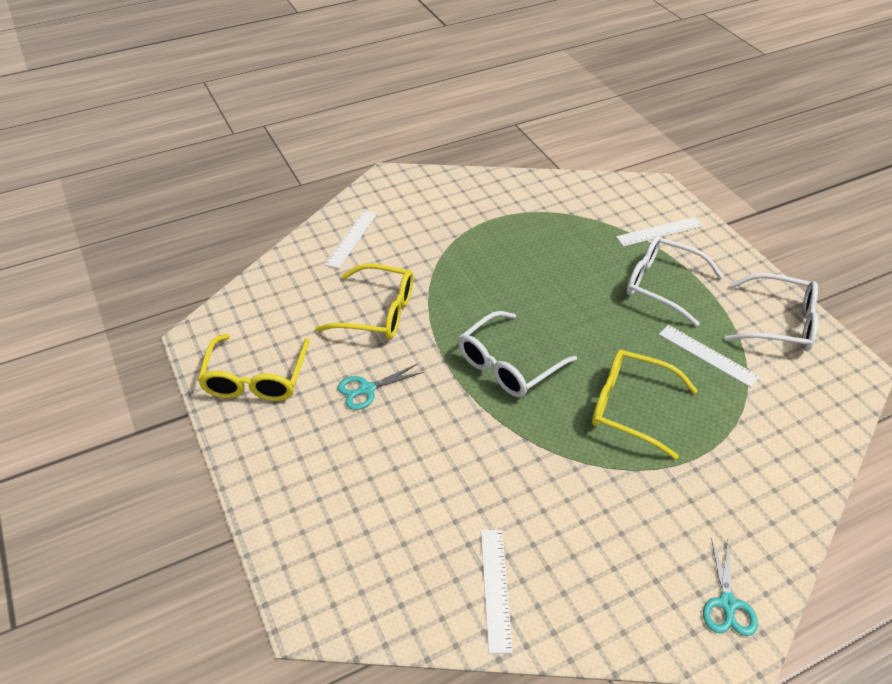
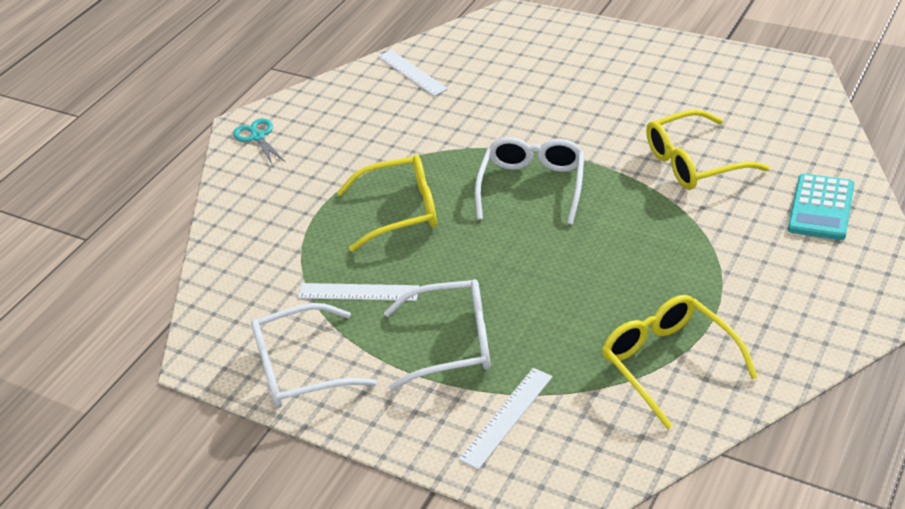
camera: 150 degrees right, 5 degrees down
yellow glasses [197,334,310,401] -> yellow glasses moved to [602,295,758,429]
white ruler [324,210,378,269] -> turquoise calculator [788,174,855,240]
turquoise scissors [338,364,424,410] -> none

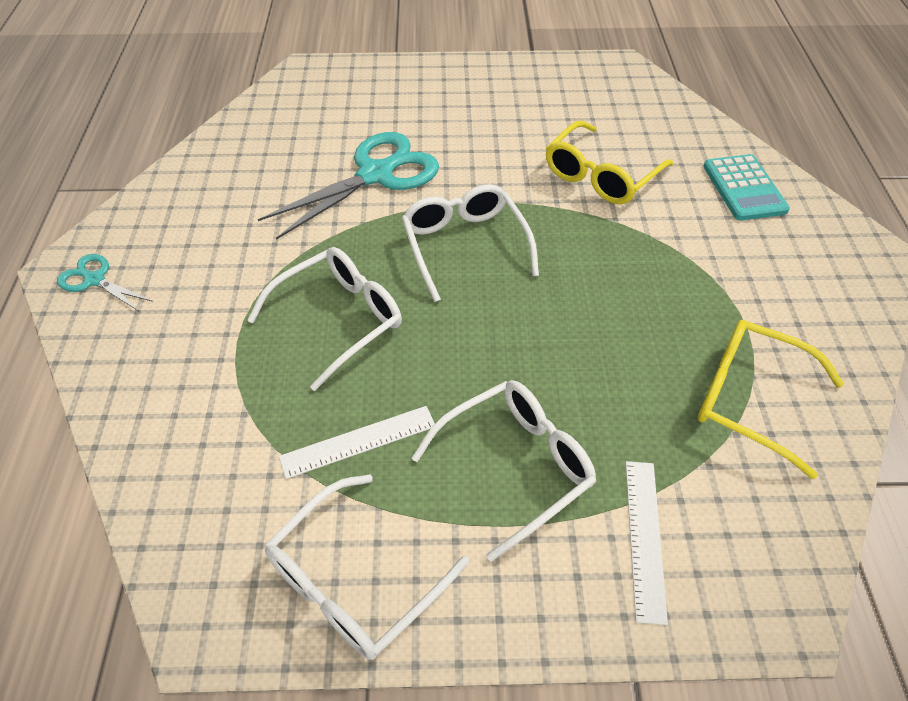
camera: 35 degrees left, 10 degrees up
yellow glasses [337,154,437,252] -> white glasses [247,247,402,391]
white ruler [378,50,448,96] -> none
none -> turquoise scissors [258,132,439,240]

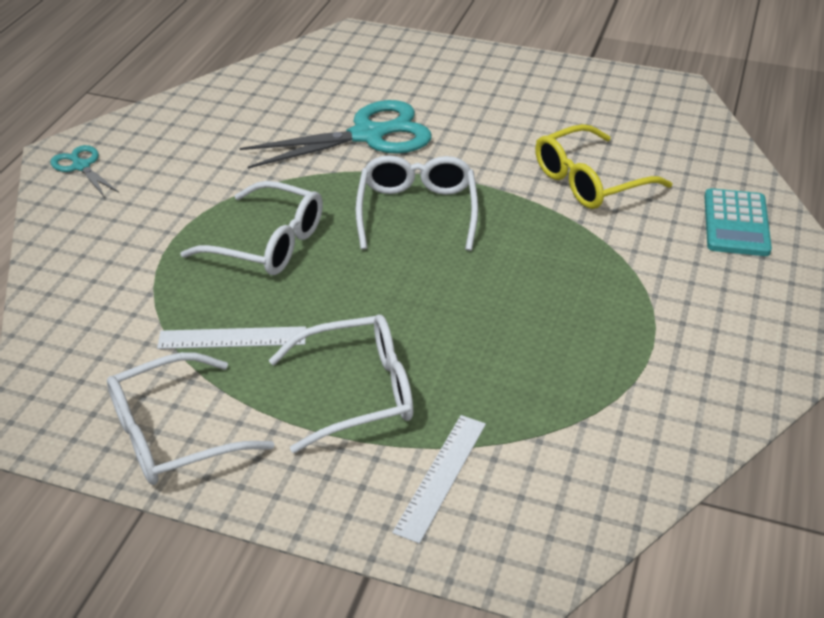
camera: 20 degrees right, 10 degrees down
white glasses [247,247,402,391] -> white glasses turned 45 degrees clockwise [180,181,323,275]
yellow glasses [698,320,844,479] -> none

